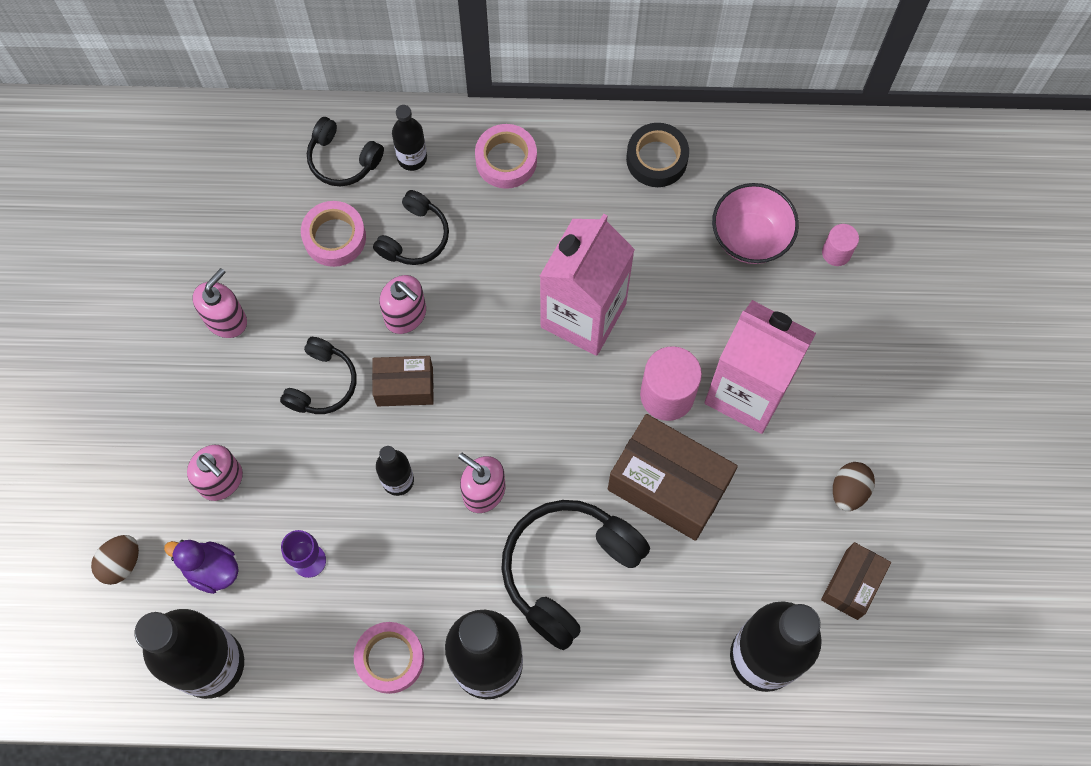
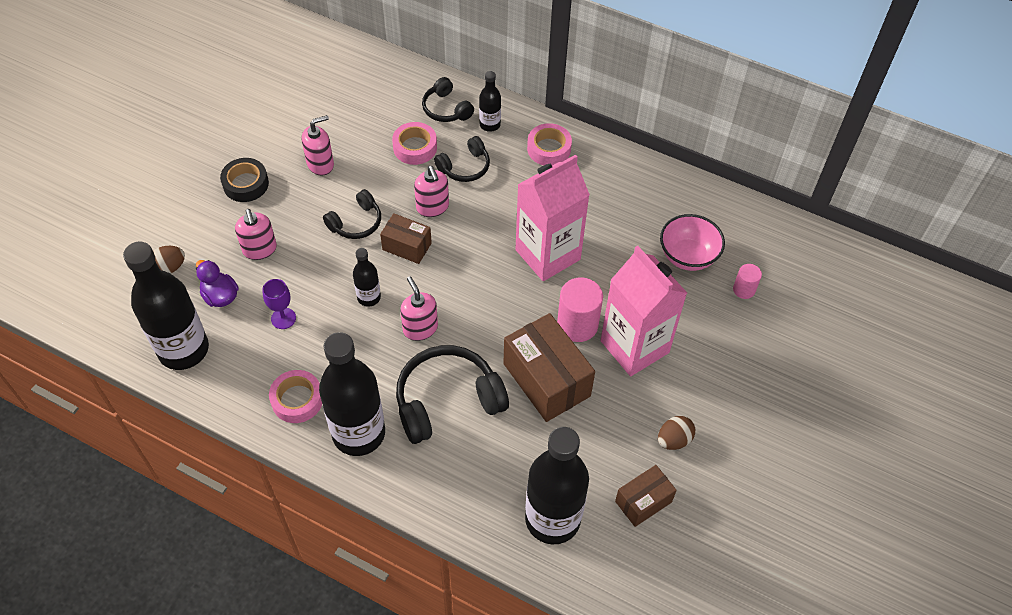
camera: 25 degrees right, 15 degrees down
black tape [626,123,689,187] -> black tape moved to [220,158,269,202]

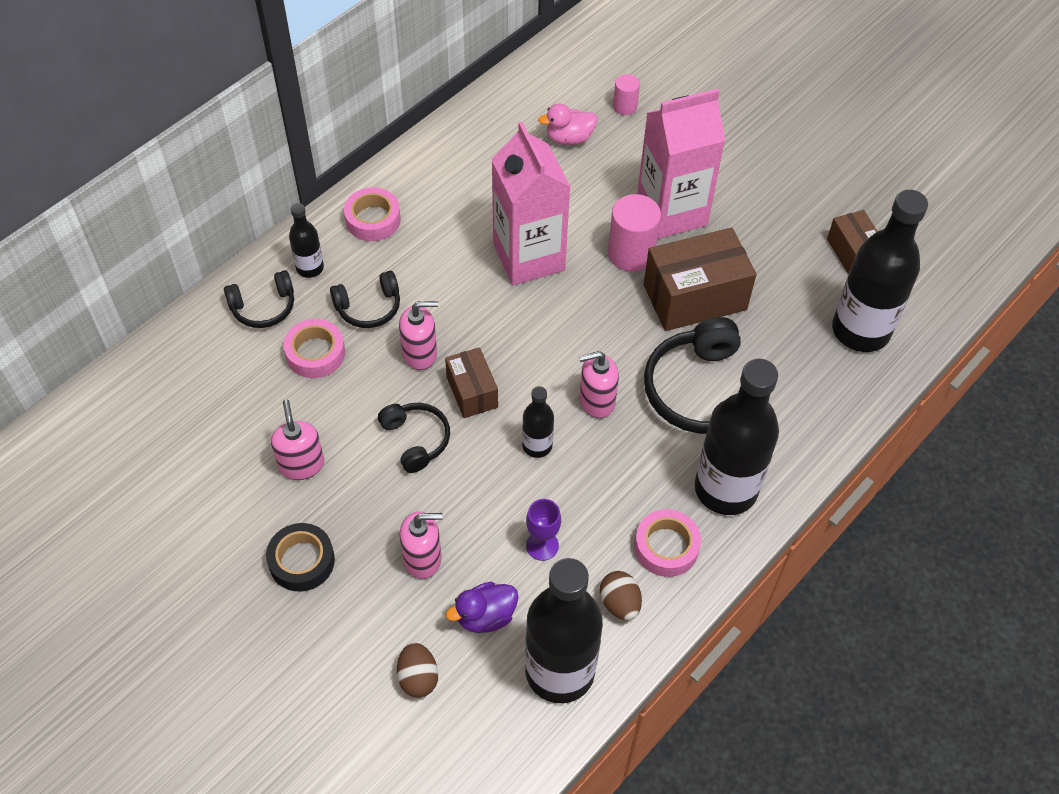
camera: 75 degrees left, 0 degrees up
brown box [380,213,432,264] -> brown box turned 60 degrees counterclockwise [445,347,498,418]
black headphones [434,136,490,182] -> black headphones turned 90 degrees clockwise [330,271,400,328]
brown egg [658,416,695,450] -> brown egg moved to [600,571,642,620]
pink bowl [660,214,725,271] -> pink duck [538,104,597,145]

